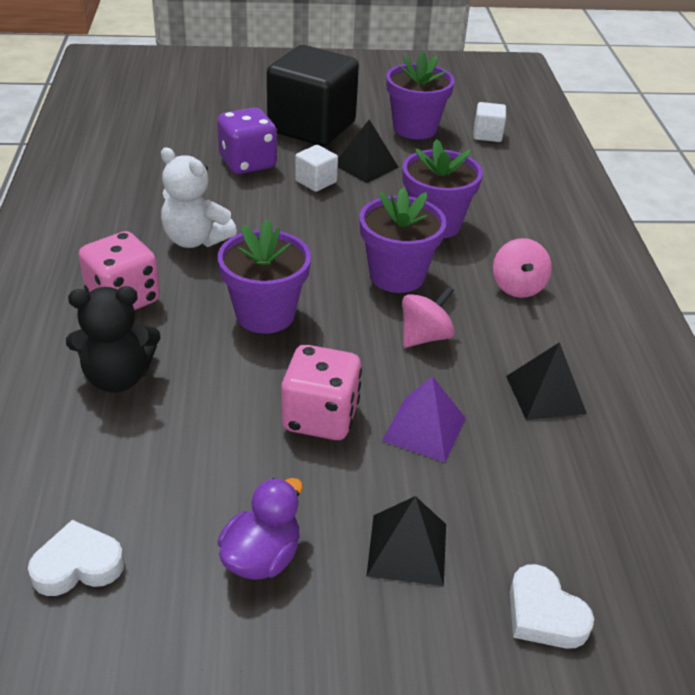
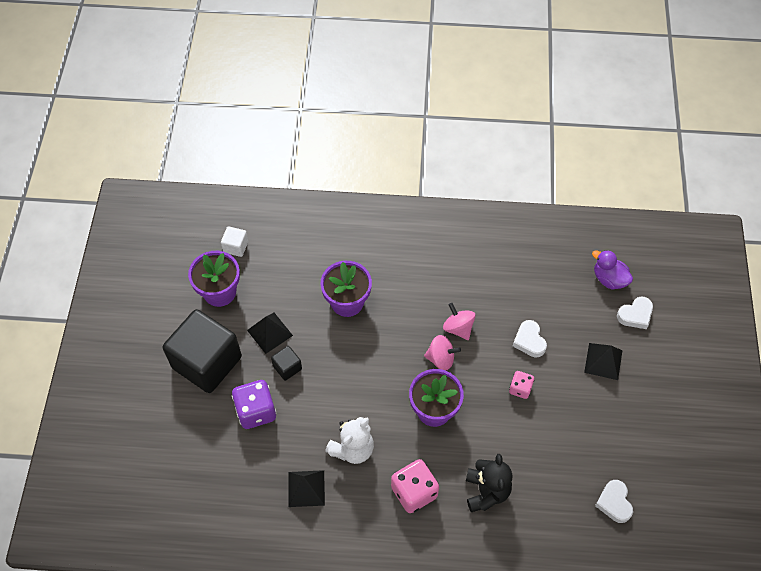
camera: 80 degrees left, 20 degrees up
purple duck [218,478,303,580] -> purple duck moved to [592,250,633,290]
pink dice [281,345,362,440] -> pink dice [509,371,534,399], size x0.57
white cube [295,145,338,192] -> black cube [271,346,302,381]
purple flower pot [359,188,447,293] -> none
purple pyramid [382,376,466,462] -> white heart [513,320,547,358]
pink spinning top [493,238,552,298] -> pink spinning top moved to [424,335,461,371]
black pyramid [506,342,587,420] -> black pyramid moved to [288,470,325,507]

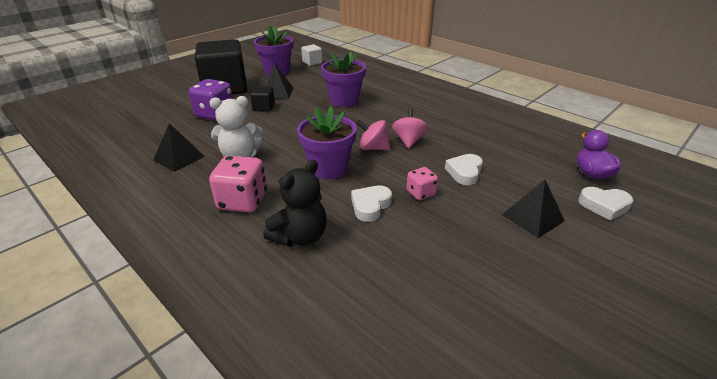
camera: 40 degrees right, 25 degrees down
pink spinning top [424,335,461,371] -> pink spinning top turned 150 degrees clockwise [356,119,390,150]
white heart [595,480,633,523] -> white heart moved to [351,185,392,222]

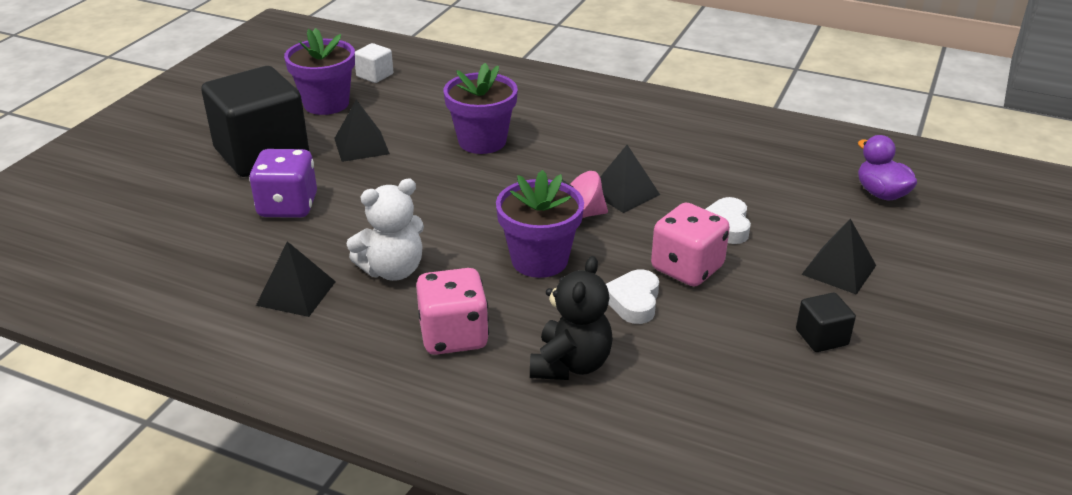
camera: 20 degrees left, 0 degrees up
black cube [250,86,275,112] -> black cube moved to [796,293,856,352]
pink spinning top [392,108,428,148] -> black pyramid [600,145,660,213]
pink dice [406,167,438,200] -> pink dice [651,202,730,287], size x1.75
white heart [579,187,633,220] -> none

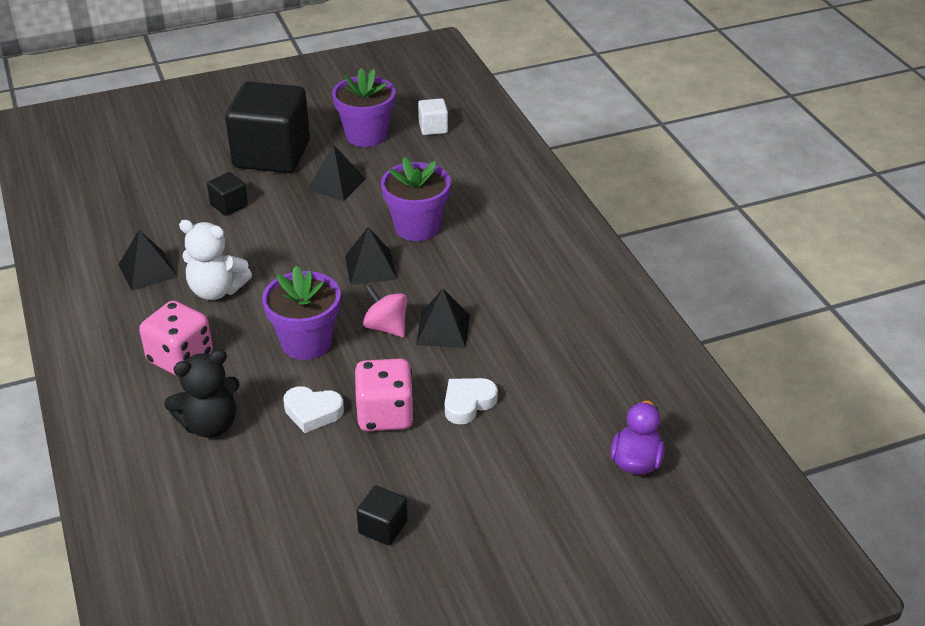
camera: 45 degrees right, 5 degrees up
purple dice [249,149,317,218] -> black cube [207,172,248,216]
white heart [606,269,659,324] -> white heart turned 135 degrees counterclockwise [283,386,344,433]
black pyramid [801,219,876,295] -> black pyramid moved to [345,227,397,285]

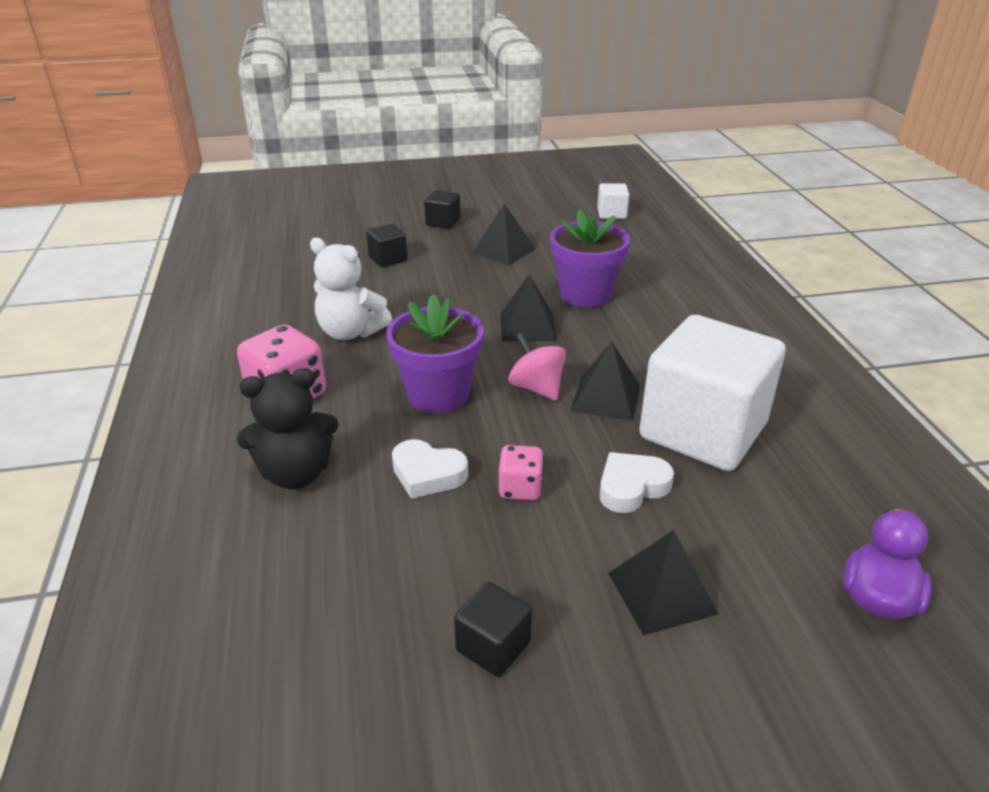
camera: 10 degrees right, 5 degrees down
black pyramid [118,230,177,291] -> black pyramid moved to [608,530,719,635]
black cube [225,81,310,173] -> black cube [424,190,460,229], size x0.42
purple flower pot [332,68,396,147] -> none
pink dice [355,358,414,431] -> pink dice [499,445,544,500], size x0.57
none -> white cube [639,315,785,471]

